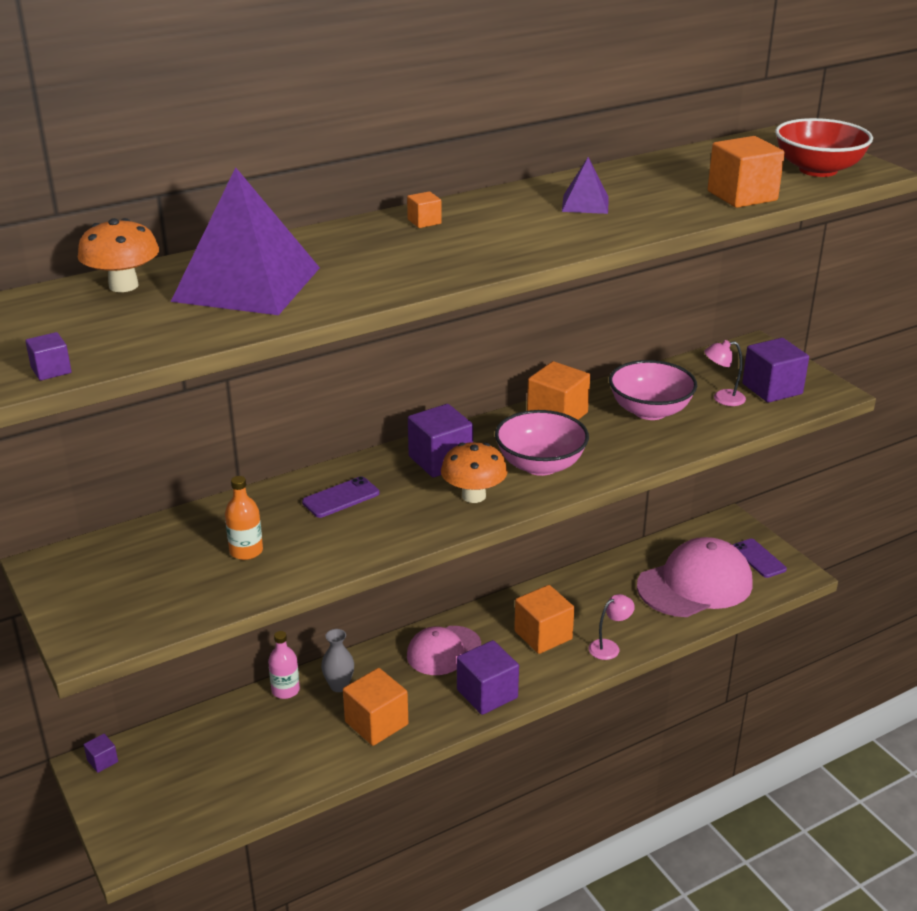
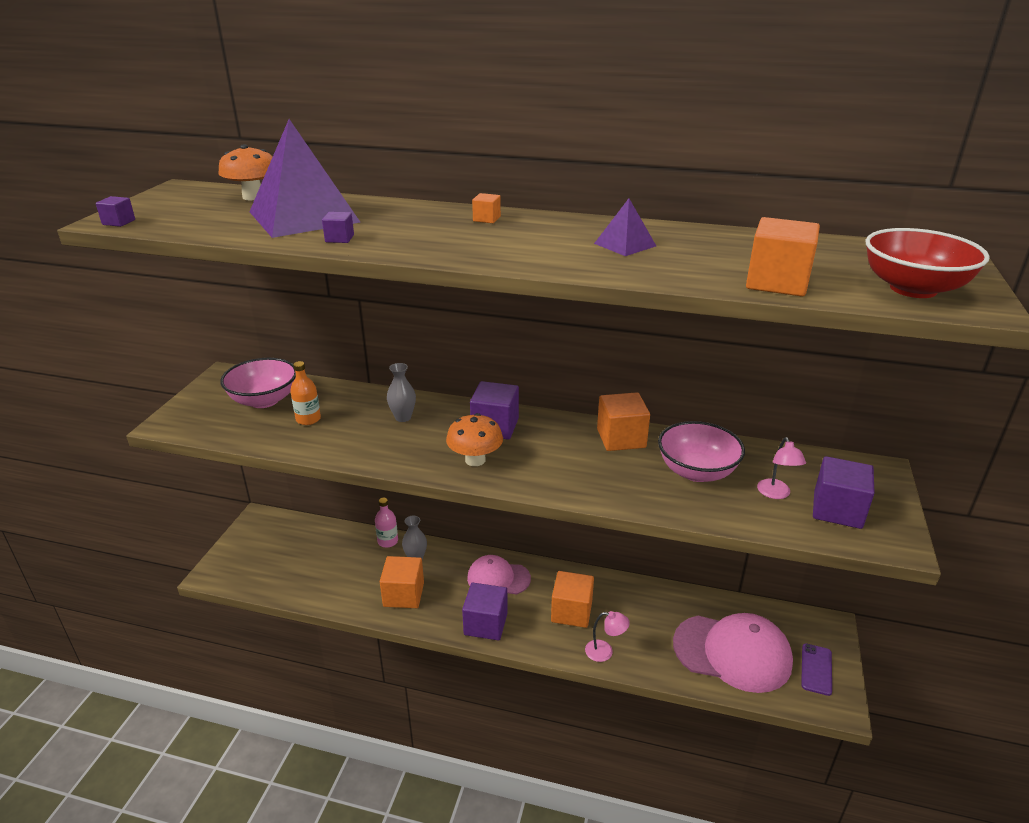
camera: 45 degrees right, 0 degrees up
purple cube [84,734,118,773] -> purple cube moved to [322,212,354,243]
purple phone [302,476,379,518] -> grey vase [387,363,416,422]
pink bowl [495,410,589,476] -> pink bowl moved to [220,358,296,408]
pink lamp [704,340,746,406] -> pink lamp turned 135 degrees counterclockwise [757,437,806,499]

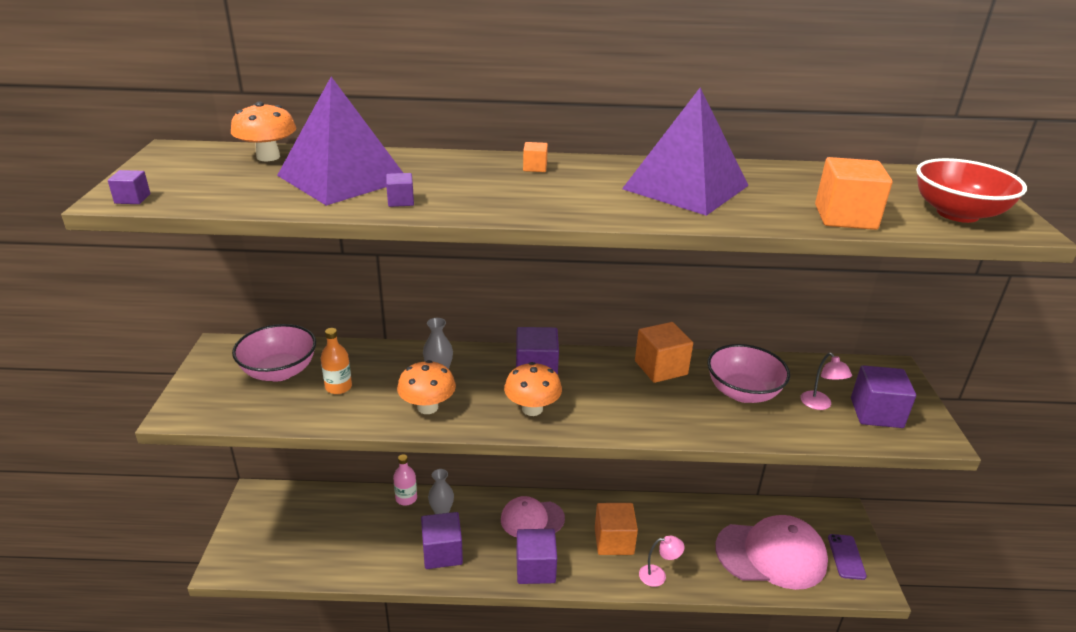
camera: 15 degrees left, 0 degrees up
orange cube [380,556,424,608] -> purple cube [421,512,463,569]
purple pyramid [594,199,656,256] -> purple pyramid [622,88,749,216], size x2.17
none -> orange mushroom [397,360,456,414]

